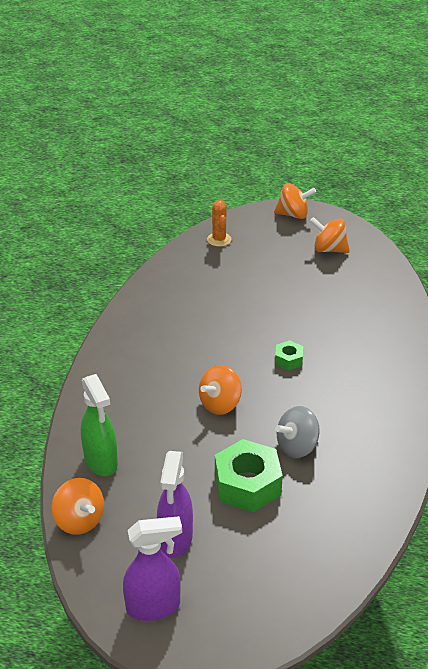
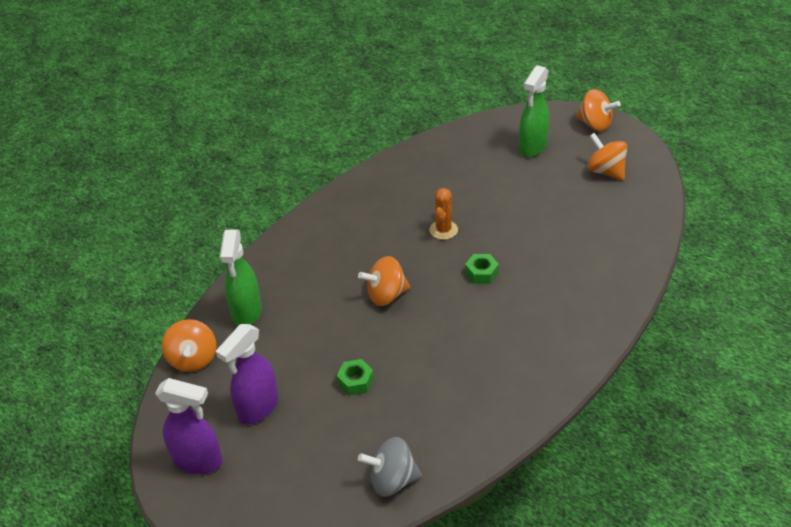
camera: 30 degrees right, 5 degrees up
orange cactus [207,200,232,247] -> orange cactus moved to [429,188,458,240]
green nut [215,439,283,512] -> green nut [337,359,374,396], size x0.50
grey spinning top [275,406,320,458] -> grey spinning top moved to [358,437,422,497]
none -> green spray bottle [519,65,550,157]

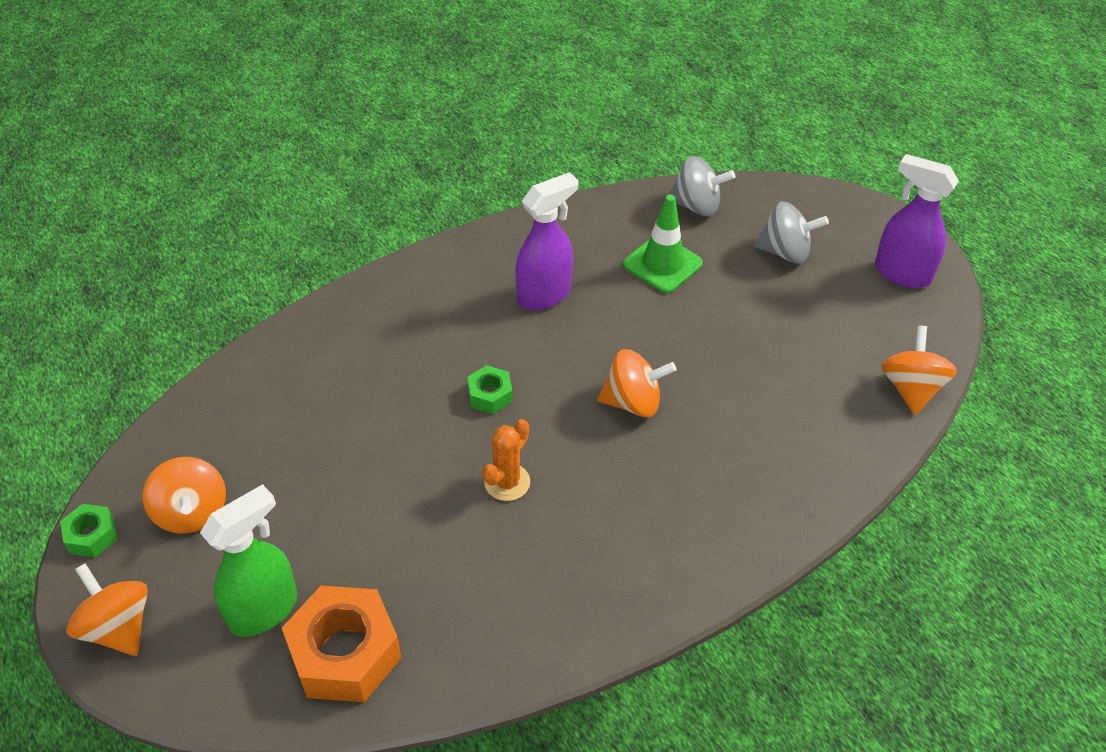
camera: 165 degrees left, 5 degrees up
purple spray bottle [216,324,278,425] -> purple spray bottle moved to [515,172,579,310]
green spray bottle [220,230,262,326] -> none
green nut [337,359,374,396] -> green nut moved to [60,504,117,558]
none -> orange nut [282,585,402,702]
none -> green traffic cone [623,195,703,293]
none -> grey spinning top [754,202,829,264]

